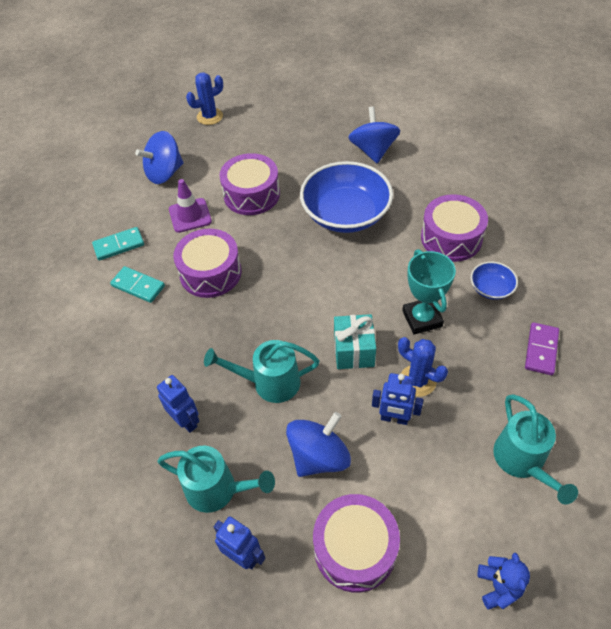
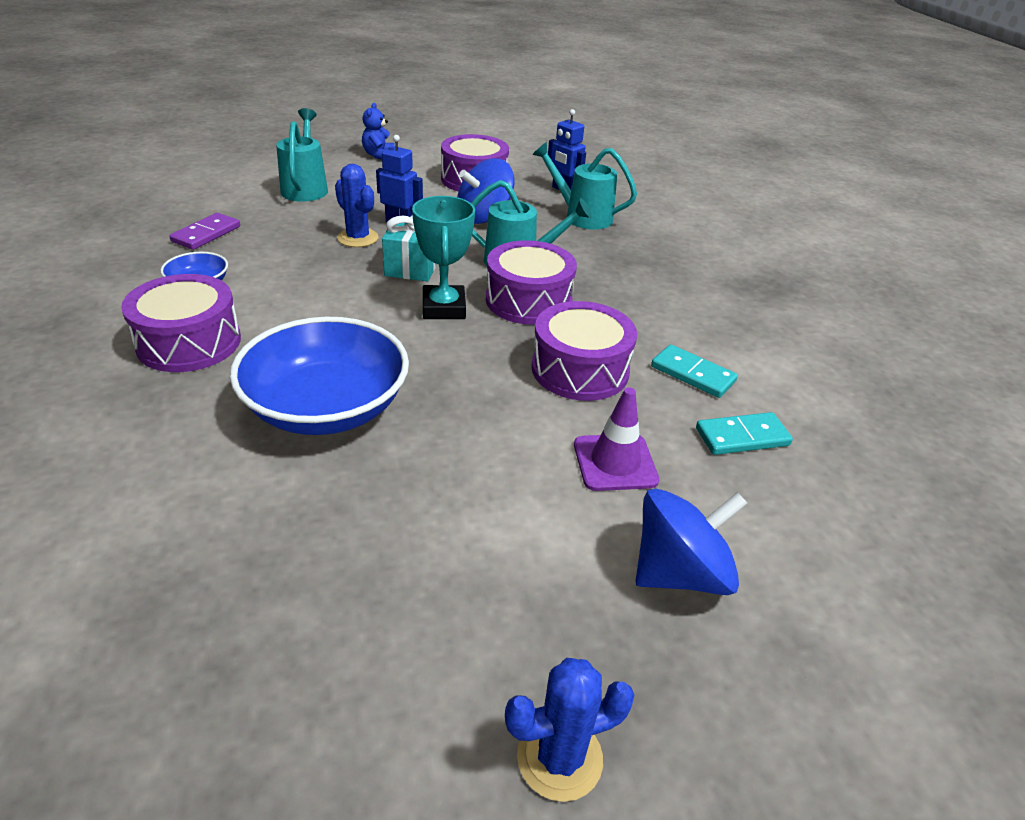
camera: 175 degrees left, 15 degrees down
blue robot [157,375,200,433] -> none
purple drum [219,153,280,215] -> purple drum moved to [486,240,577,325]
blue spinning top [348,107,400,163] -> none
turquoise trophy [402,249,456,335] -> turquoise trophy moved to [412,196,475,319]

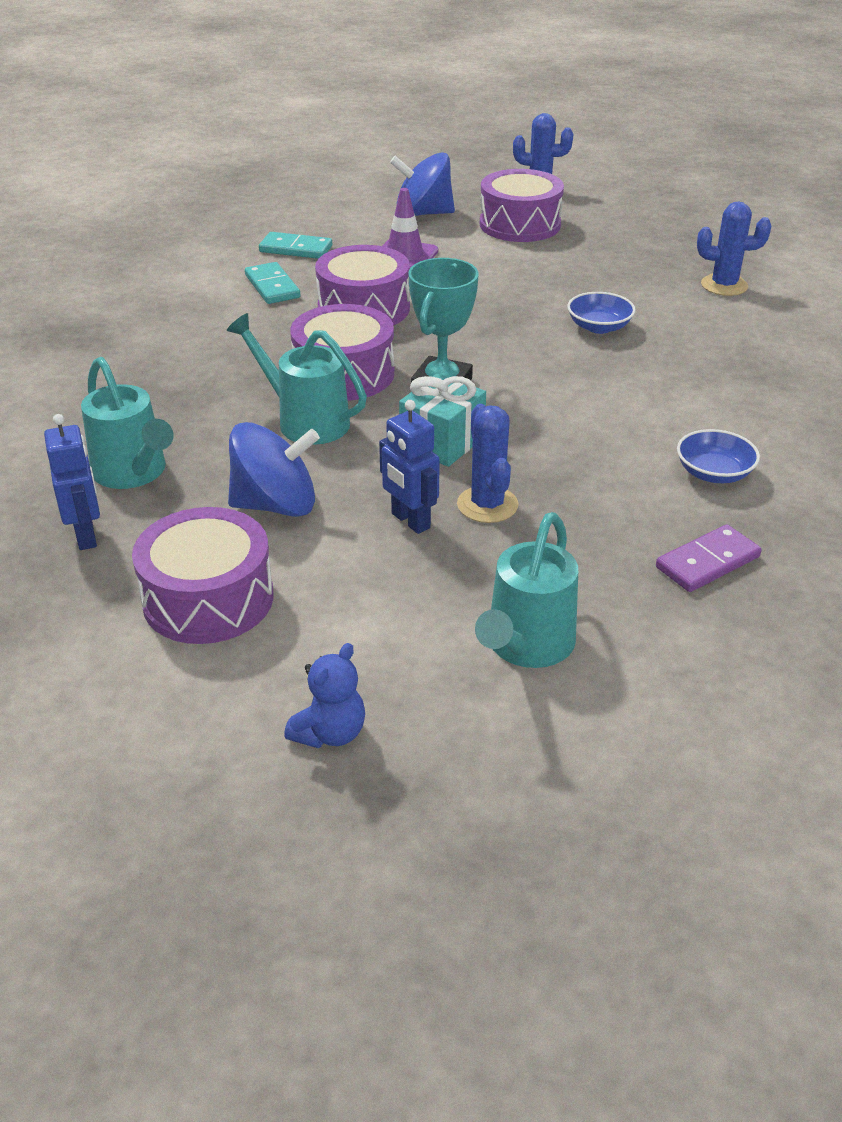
camera: 150 degrees left, 0 degrees up
purple drum [121,274,241,372] -> purple drum moved to [480,169,564,242]
blue bowl [230,317,409,435] -> blue bowl [567,292,636,334], size x0.46
none -> blue cactus [697,201,771,296]

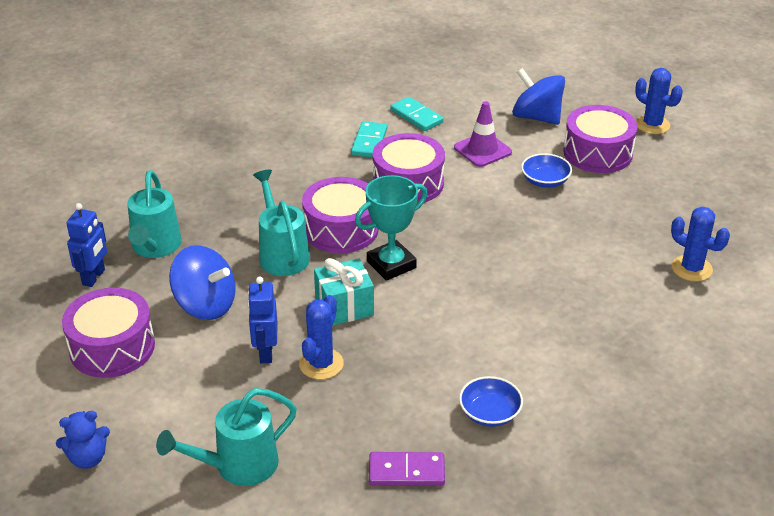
camera: 35 degrees right, 0 degrees up
blue bowl [567,292,636,334] -> blue bowl moved to [521,153,572,188]

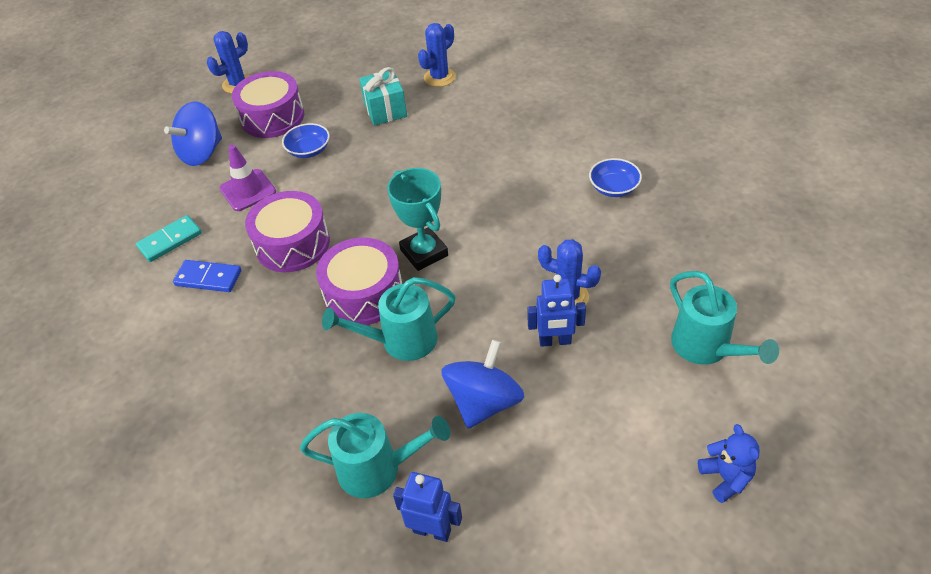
camera: 85 degrees left, 10 degrees up
purple drum [62,288,155,378] -> none
turquoise gift [314,258,374,326] -> turquoise gift moved to [359,67,407,125]
turquoise domino [351,121,387,158] -> blue domino [173,260,241,292]
purple domino [369,452,445,486] -> none

